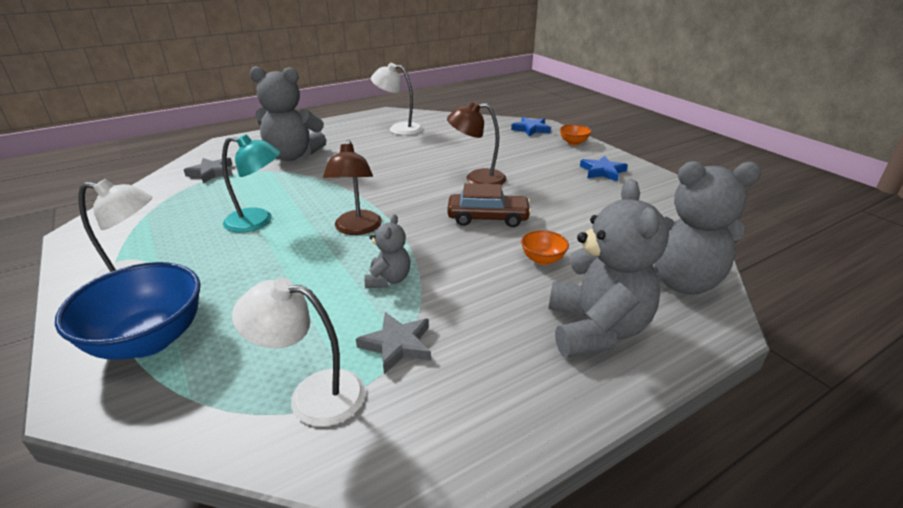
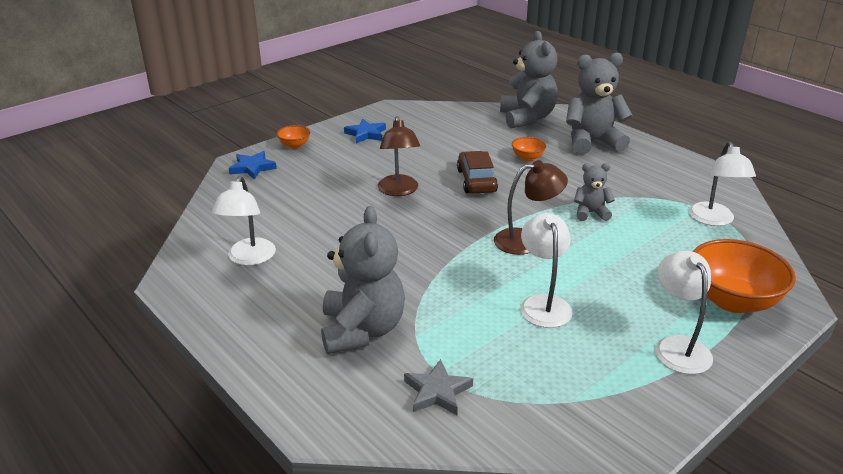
camera: 100 degrees left, 0 degrees up
blue bowl [55,262,200,360] -> orange bowl [693,239,796,313]
turquoise lamp [222,134,281,233] -> white lamp [520,213,573,328]
grey star [356,312,431,374] -> none

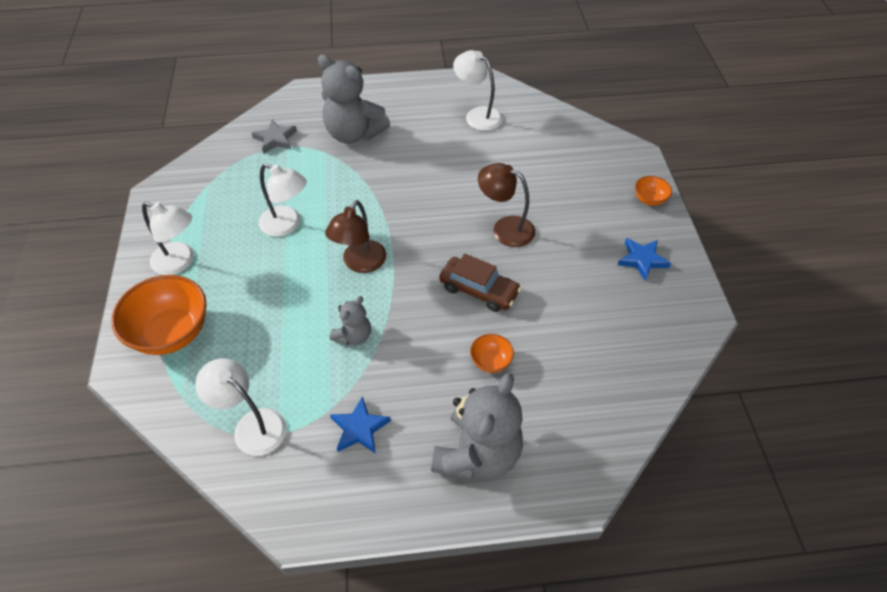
camera: 125 degrees right, 20 degrees up
blue star [229,151,277,180] -> blue star moved to [330,396,391,454]
grey teddy bear [500,31,558,128] -> none

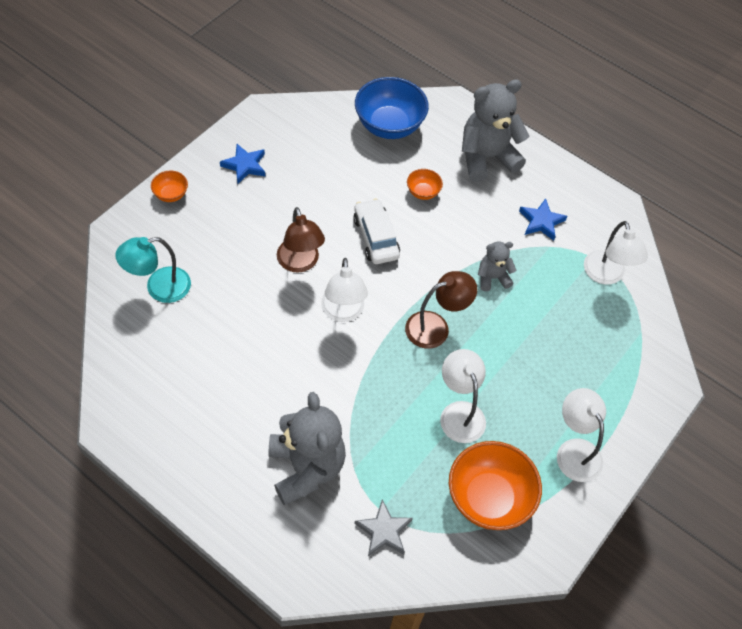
camera: 140 degrees left, 5 degrees up
orange bowl [111,275,207,355] -> orange bowl moved to [449,441,542,530]
brown car [439,254,521,312] -> white car [353,198,400,264]
white lamp [453,50,502,131] -> white lamp moved to [321,258,368,322]
none -> turquoise lamp [115,237,191,303]
none -> blue bowl [355,77,429,139]

